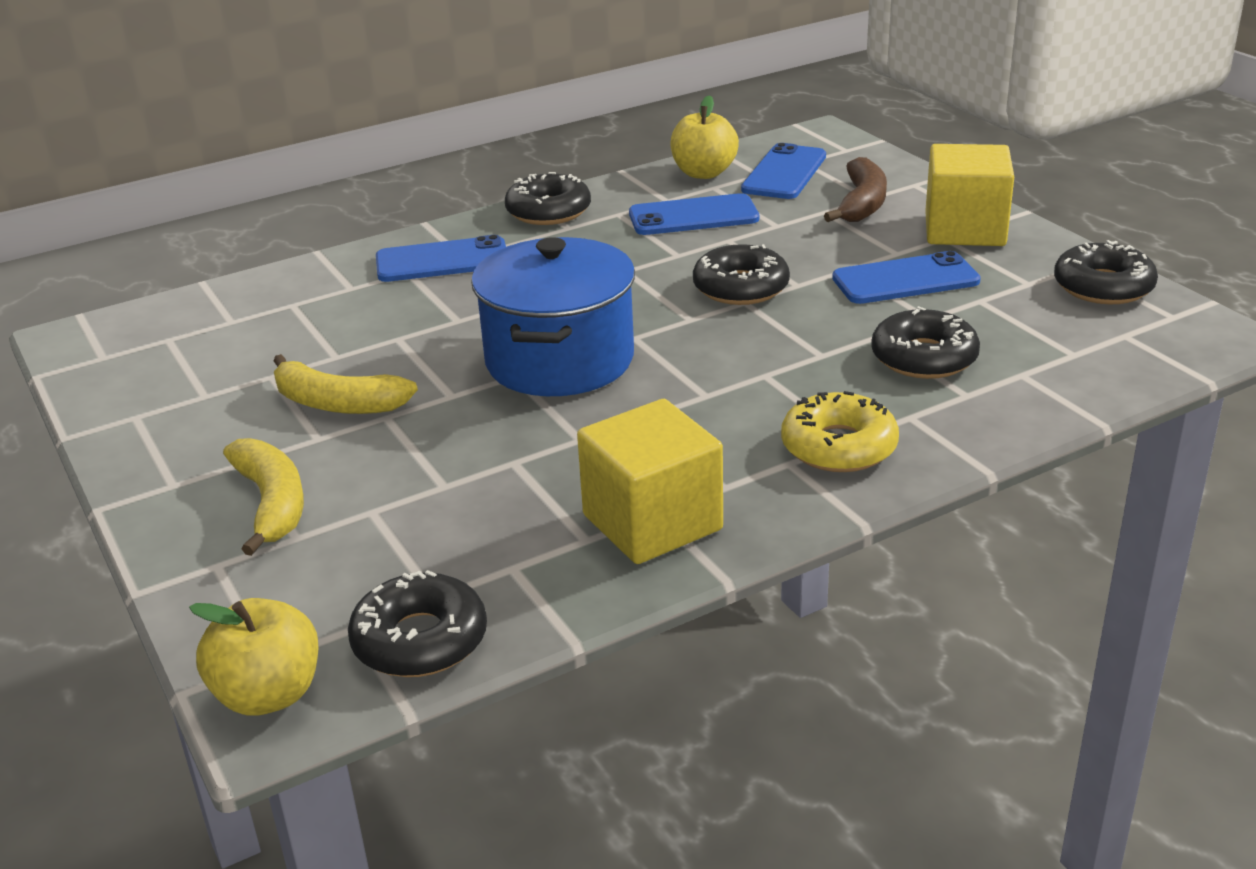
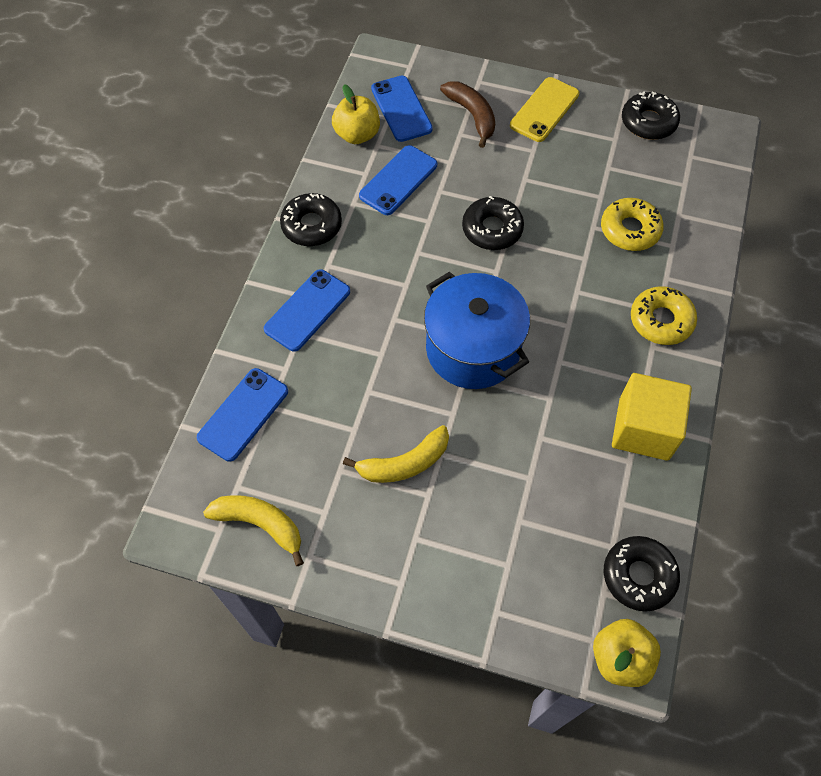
camera: 45 degrees left, 30 degrees up
yellow banana [223,438,304,556] -> yellow banana moved to [203,495,304,566]
blue phone [832,251,981,304] -> blue phone moved to [197,368,288,462]
black donut [871,306,980,379] -> yellow donut [601,198,664,251]
yellow cube [925,144,1014,246] -> yellow phone [510,77,579,142]

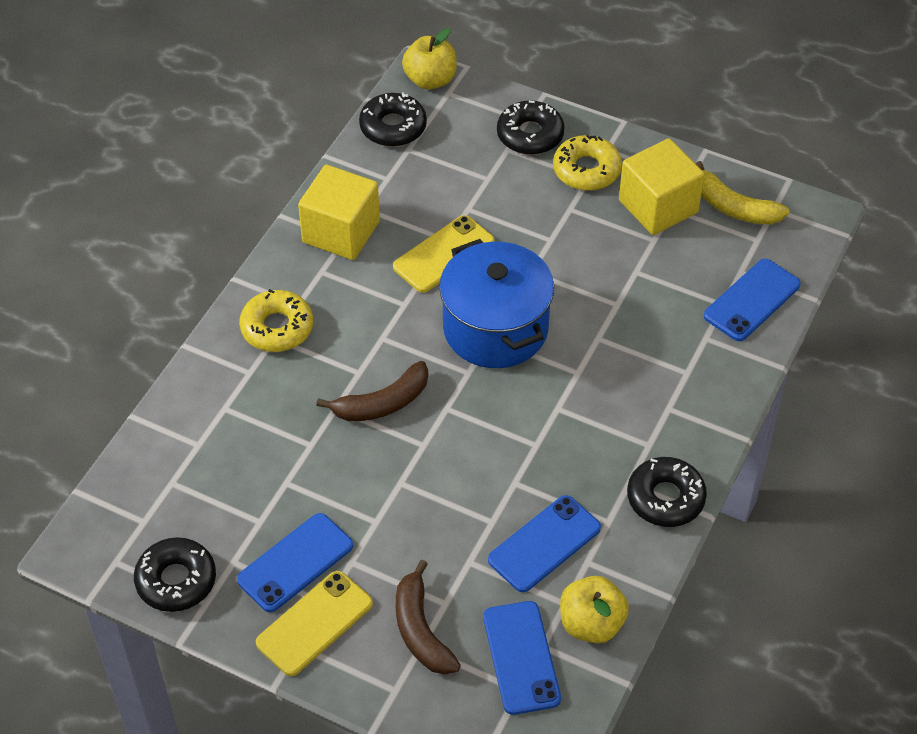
camera: 170 degrees left, 10 degrees down
blue phone [264,269,350,352] -> blue phone moved to [237,513,353,612]
yellow banana [343,425,449,483] -> none
black donut [462,196,524,250] -> black donut moved to [497,101,564,155]
yellow donut [601,198,664,251] -> yellow donut moved to [553,135,622,191]
none -> brown banana [316,361,428,421]
none -> yellow phone [393,215,494,293]
none -> yellow cube [619,138,705,235]

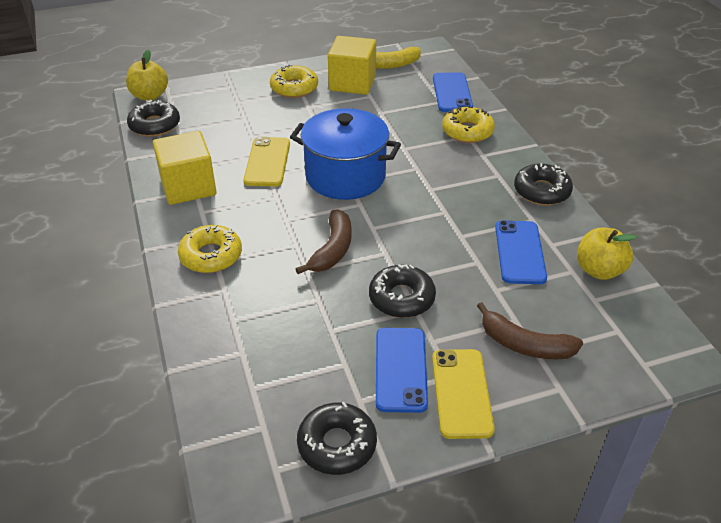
camera: 45 degrees left, 10 degrees down
blue phone [483,601,561,715] -> none
black donut [497,101,564,155] -> black donut moved to [369,264,436,318]
none -> yellow donut [442,106,495,143]

